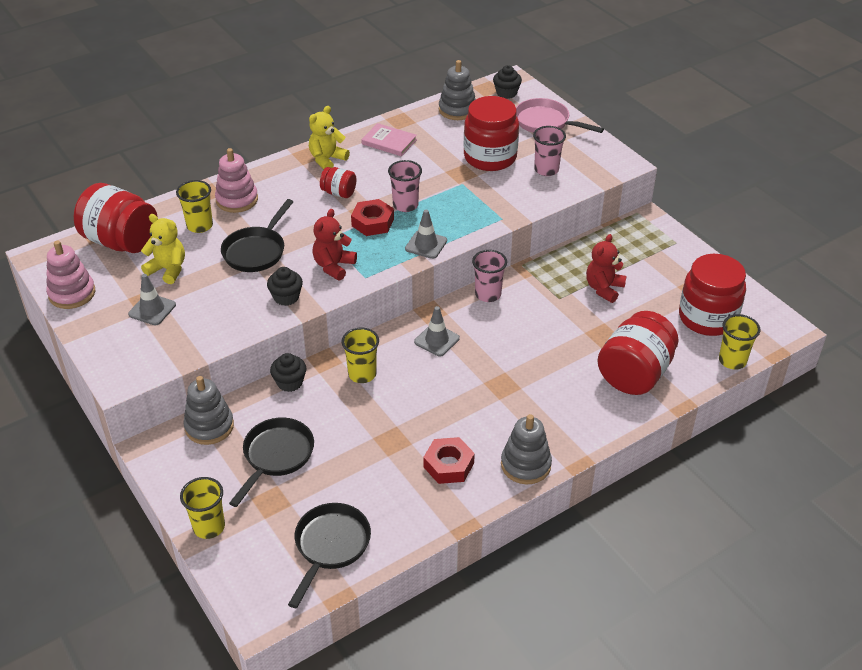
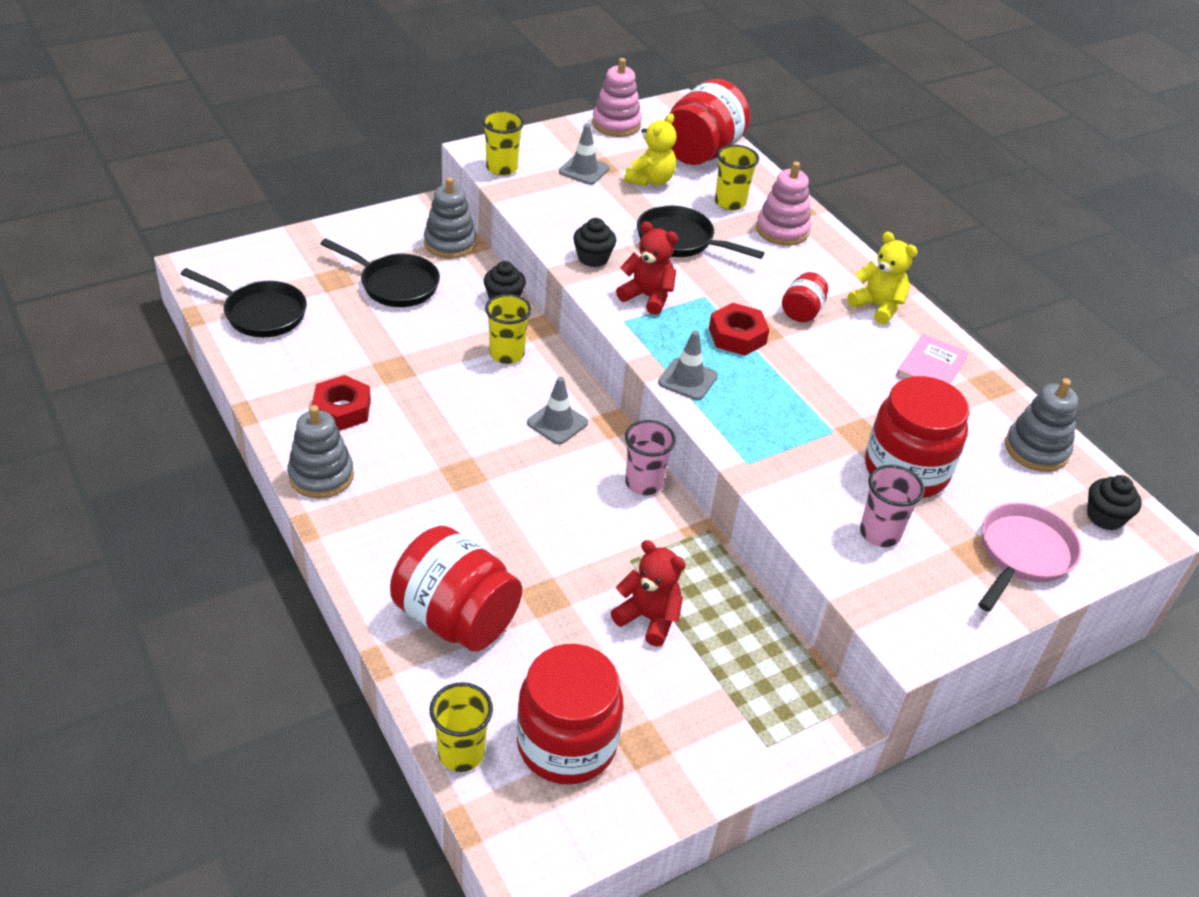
camera: 90 degrees right, 0 degrees up
yellow cup [180,477,225,539] -> yellow cup moved to [482,110,524,176]
pink cup [388,160,422,212] -> none

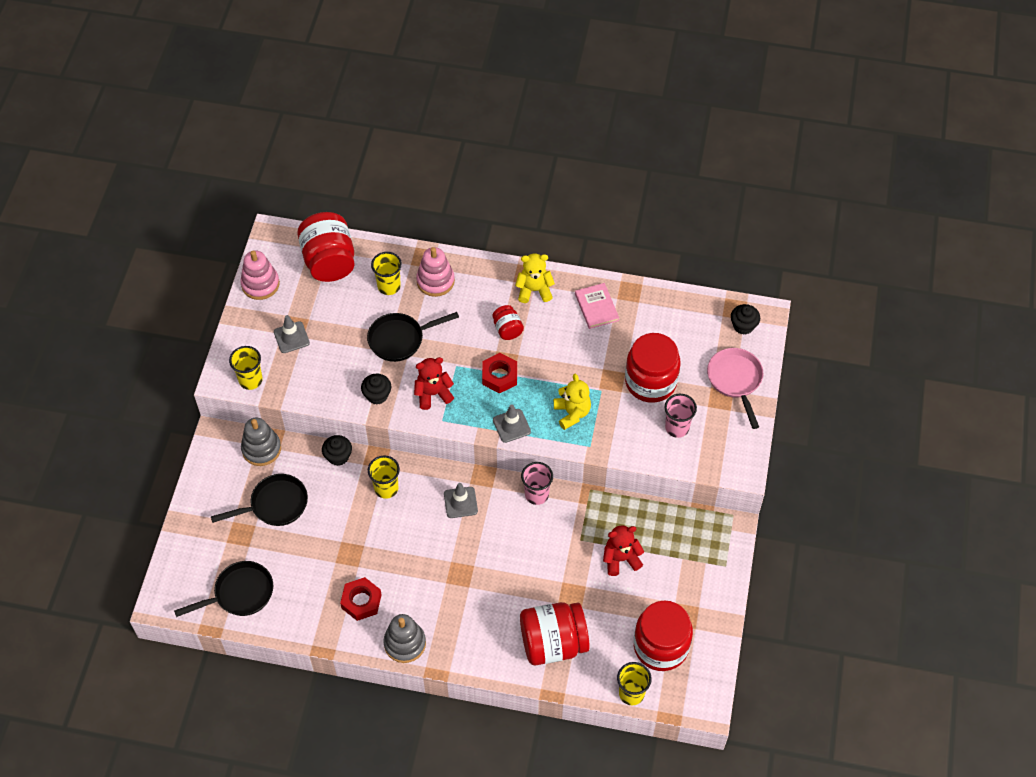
camera: 45 degrees left, 15 degrees up
yellow teddy bear [624,113,676,187] -> yellow teddy bear moved to [554,374,591,430]
grey stacking toy [1005,378,1079,472] -> none

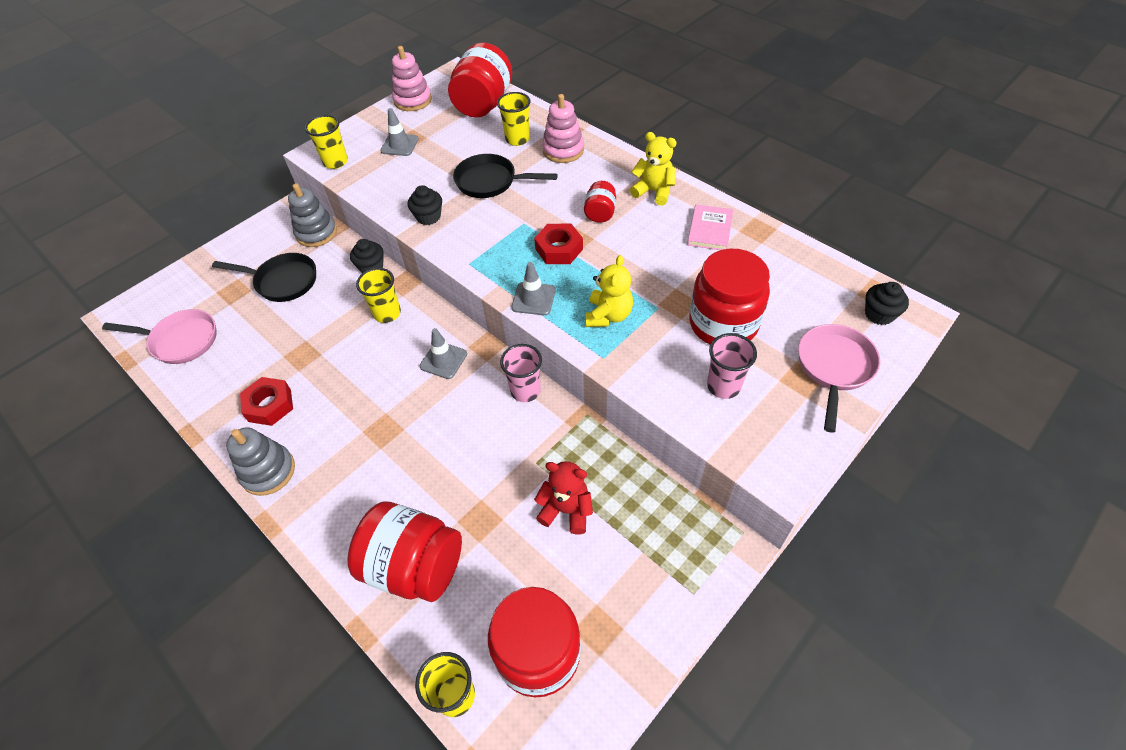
camera: 35 degrees right, 5 degrees down
black pan [174,561,273,617] -> pink pan [102,309,216,364]
red teddy bear [414,357,454,410] -> none

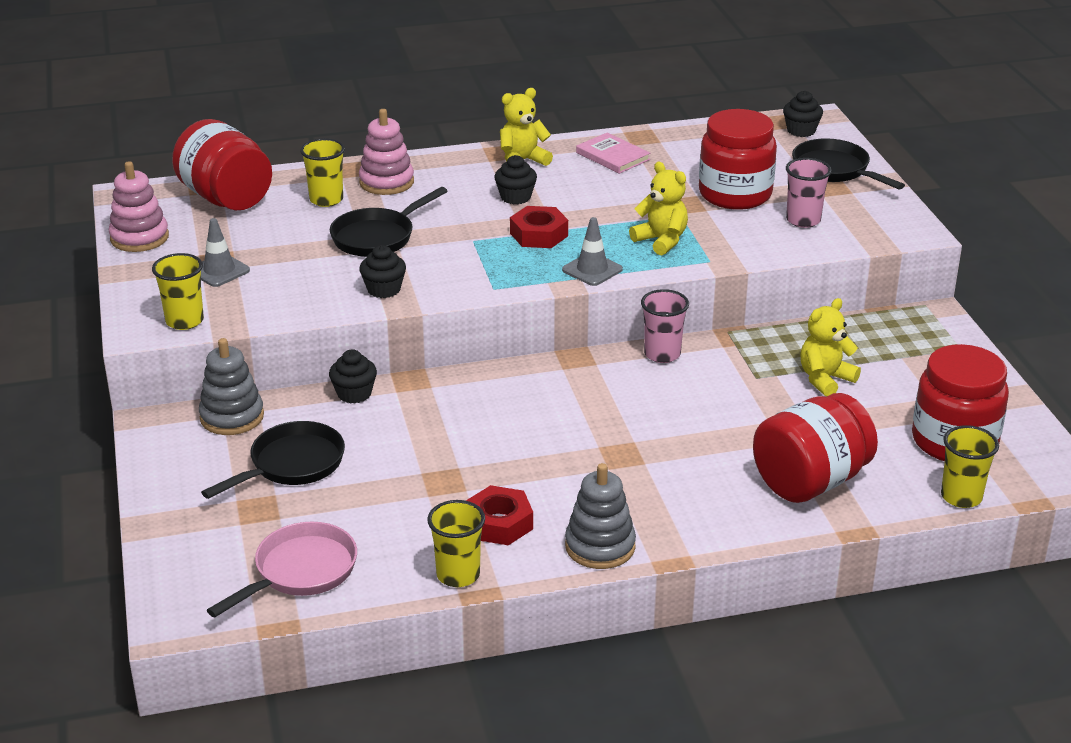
camera: 60 degrees left, 20 degrees down
yellow cup [356,268,401,323] -> yellow cup moved to [427,500,485,587]
grey traffic cone [420,328,467,379] -> none
red teddy bear [534,461,593,534] -> yellow teddy bear [801,298,861,396]
red jar [584,181,616,223] -> black cupcake [494,155,537,204]
pink pan [798,324,880,433] -> black pan [792,138,905,189]

